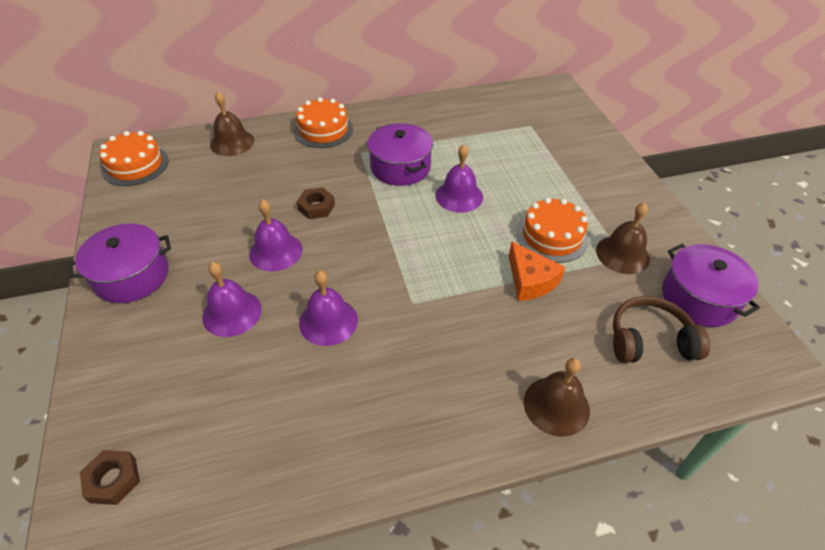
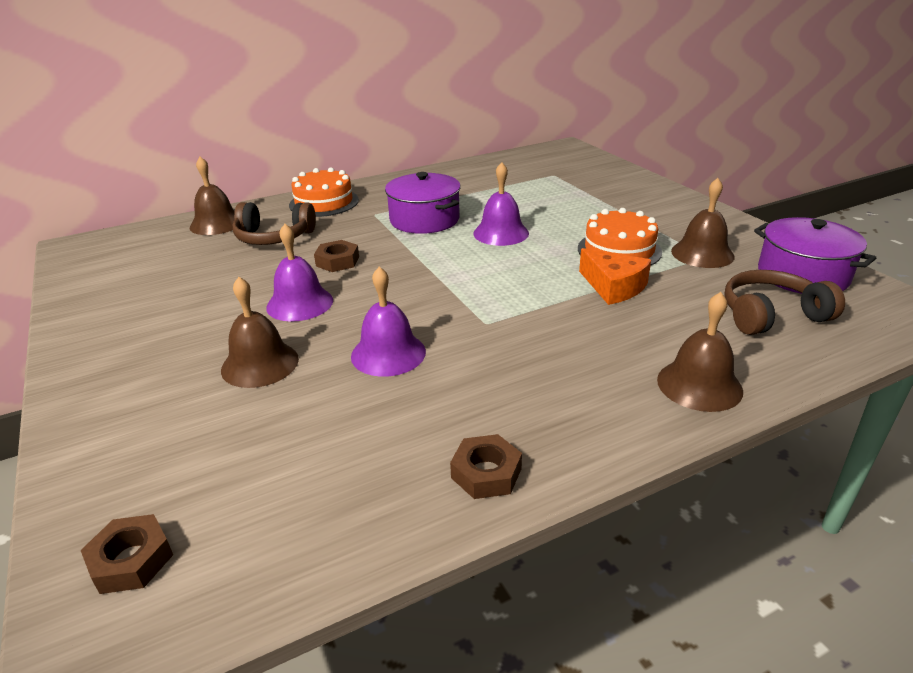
camera: 10 degrees left, 15 degrees down
purple pot [68,223,171,303] -> none
orange cake [99,131,169,186] -> none
purple bell [202,262,262,337] -> brown bell [221,277,299,388]
none -> brown headphones [232,202,316,245]
none -> brown nut [450,434,522,499]

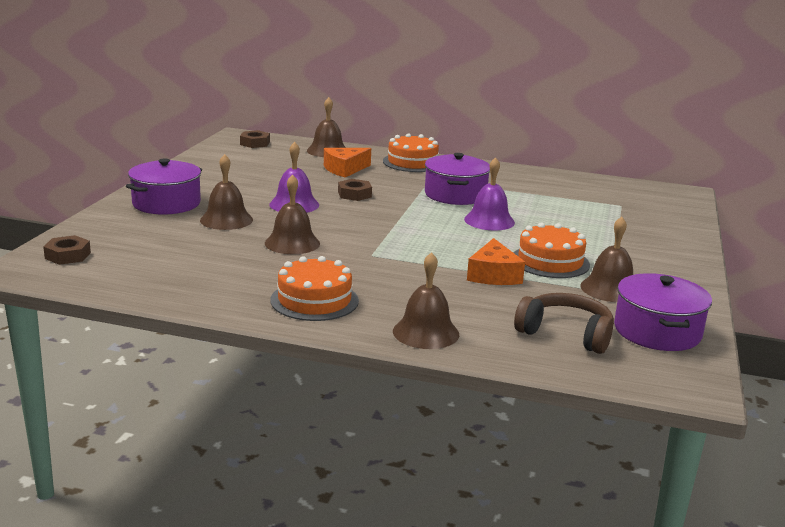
camera: 40 degrees right, 10 degrees down
brown headphones [232,202,316,245] -> orange cheese [324,148,371,177]
purple bell [351,267,426,377] -> brown bell [265,174,320,254]
brown nut [450,434,522,499] -> brown nut moved to [240,130,270,148]
none -> purple pot [126,158,202,215]
none -> orange cake [270,256,359,321]

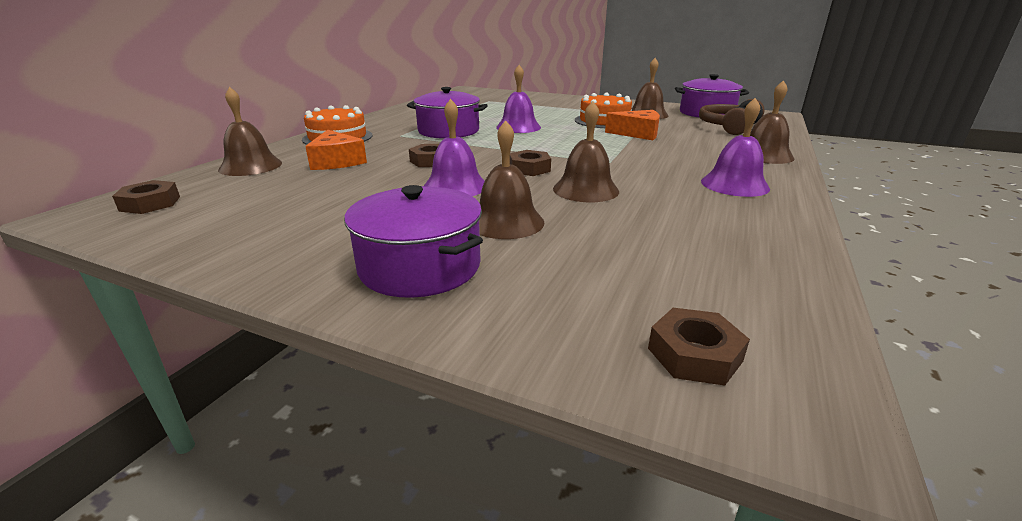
camera: 80 degrees left, 5 degrees up
orange cake [270,256,359,321] -> purple bell [701,98,770,197]
none -> brown nut [510,150,551,176]

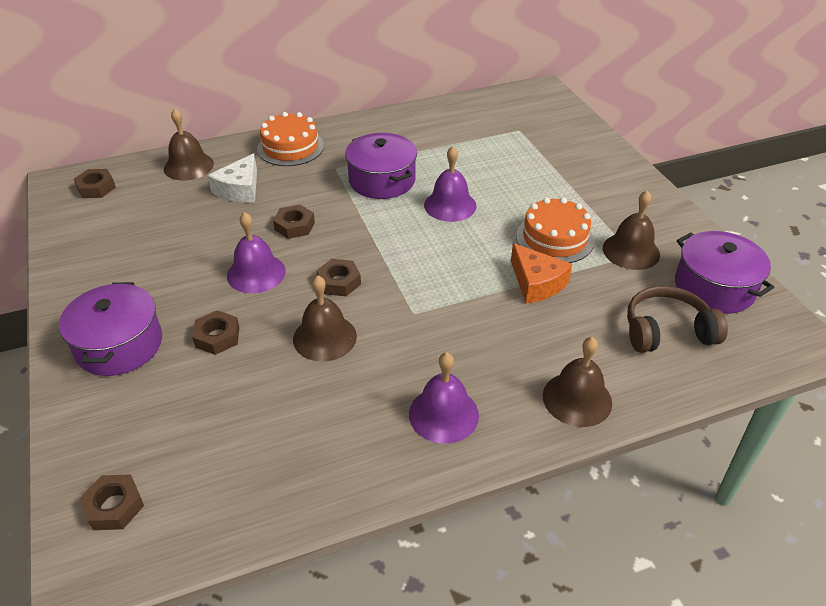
camera: 45 degrees right, 15 degrees up
orange cheese [305,130,367,170] -> white cheese [208,153,257,203]
brown bell [479,120,544,239] -> brown nut [192,310,239,355]

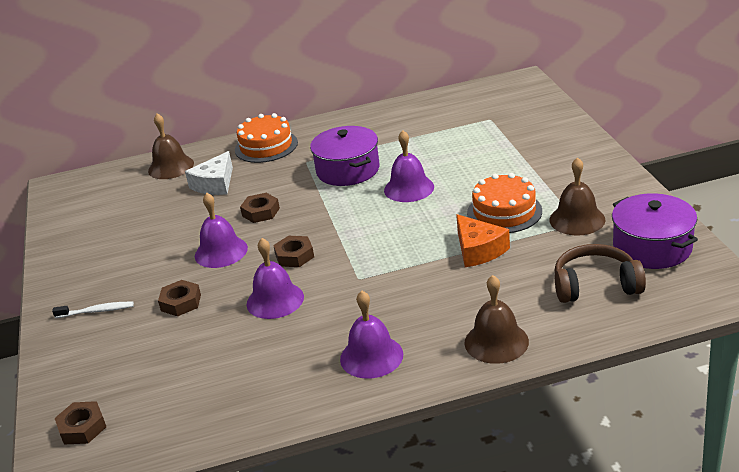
camera: 10 degrees right, 10 degrees down
purple pot [59,282,162,376] -> white toothbrush [52,301,134,318]
brown nut [74,169,116,198] -> none
brown bell [293,275,357,362] -> purple bell [246,238,304,319]

